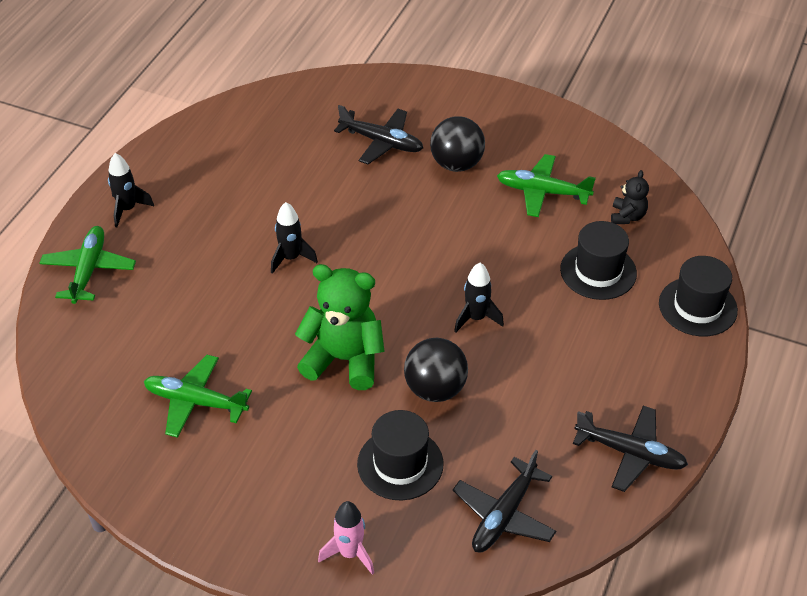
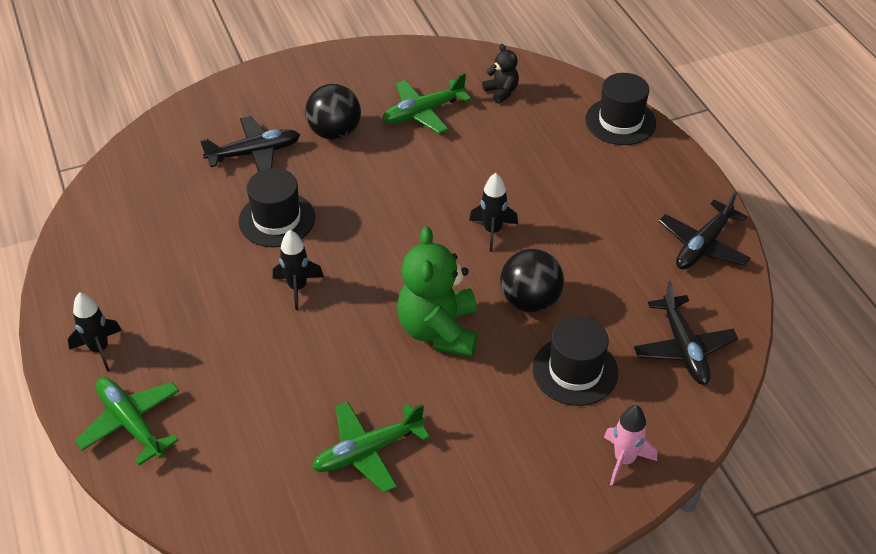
camera: 45 degrees left, 0 degrees up
green teddy bear [295,264,385,390] -> green teddy bear turned 60 degrees counterclockwise [397,226,478,357]
black hat [560,221,637,300] -> black hat moved to [238,168,315,247]
black plane [573,406,688,492] -> black plane turned 150 degrees clockwise [659,191,751,269]

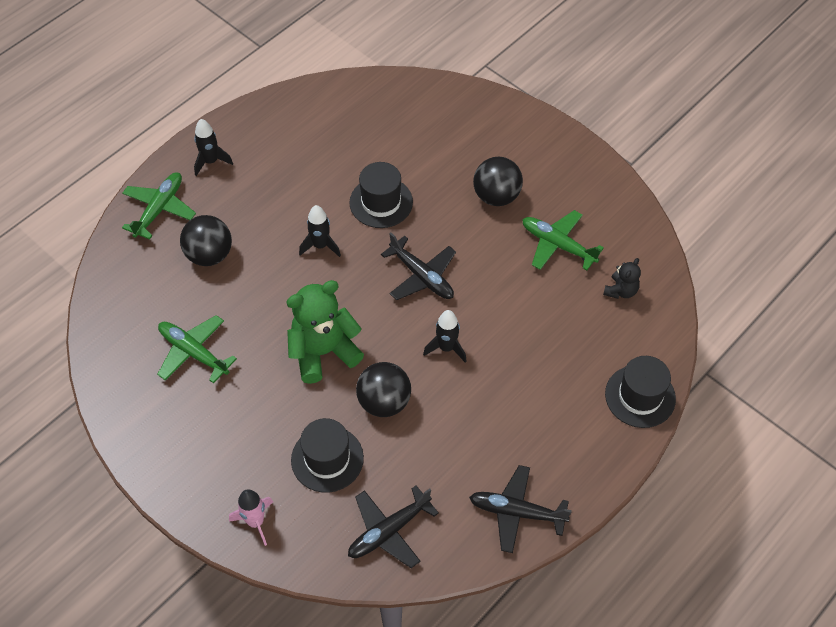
camera: 65 degrees right, 10 degrees up
black plane [200,116,300,172] -> black plane moved to [381,233,456,300]
none -> black ball [180,215,232,266]

